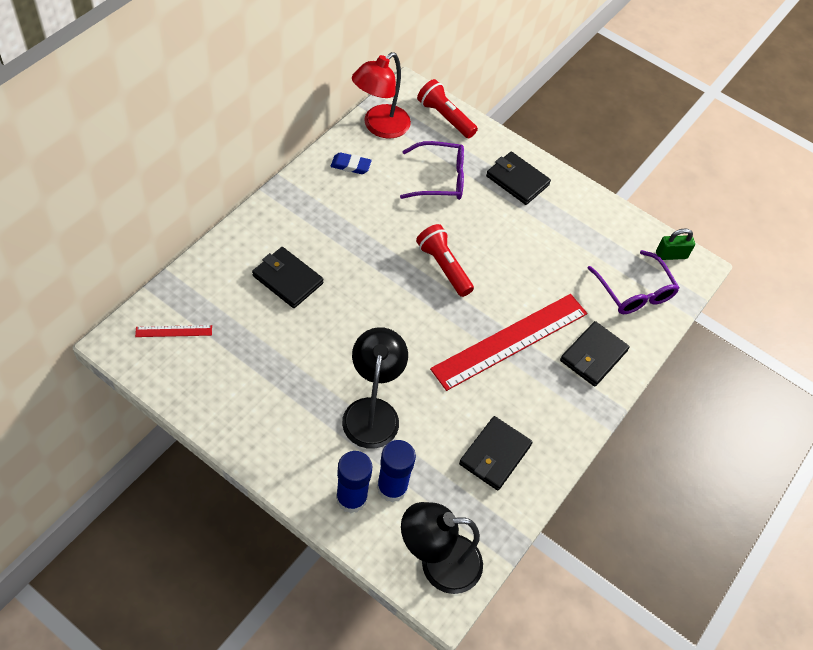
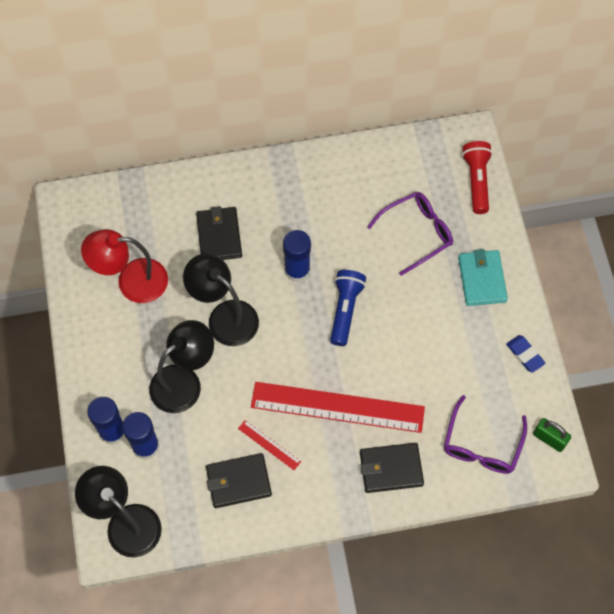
camera: 50 degrees right, 10 degrees up
red ruler [135,325,212,337] -> red ruler moved to [238,420,301,470]
blue eraser [331,152,372,174] -> blue eraser moved to [506,335,546,372]
red lamp [352,52,411,139] -> red lamp moved to [81,229,168,303]
purple glasses [400,141,464,200] -> purple glasses turned 75 degrees counterclockwise [367,192,453,276]
red flashlight [416,224,474,297] -> blue flashlight [330,270,366,346]
black wallet [486,152,551,205] -> turquoise wallet [458,249,508,306]
none -> black lamp [183,254,259,346]
none -> blue glue stick [283,230,311,282]

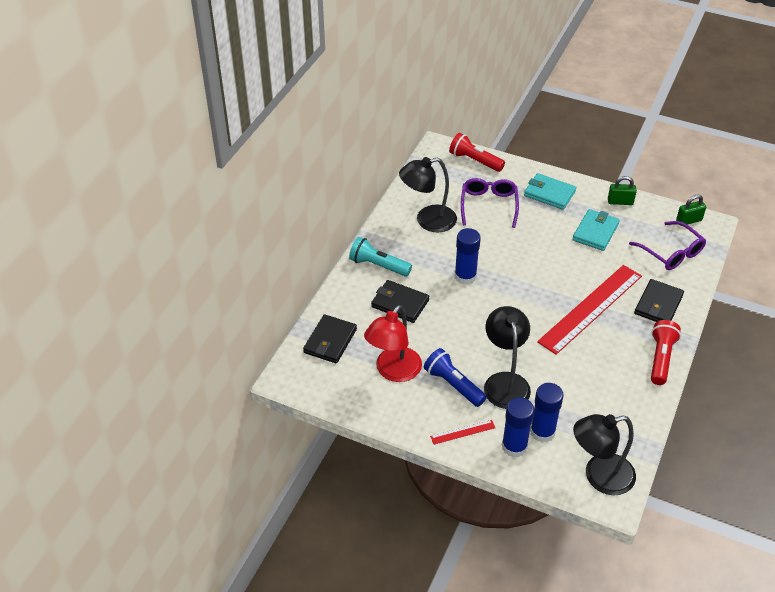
camera: 55 degrees left, 20 degrees down
black lamp [183,254,259,346] -> black lamp moved to [399,157,457,232]
black wallet [206,453,272,508] -> black wallet moved to [303,314,357,363]
red ruler [238,420,301,470] -> red ruler moved to [430,420,495,445]
blue flashlight [330,270,366,346] -> blue flashlight moved to [424,348,487,407]
blue eraser [506,335,546,372] -> green padlock [608,176,637,205]
none -> turquoise flashlight [349,237,412,277]
none -> turquoise wallet [572,209,620,251]
none -> red flashlight [651,320,681,385]

